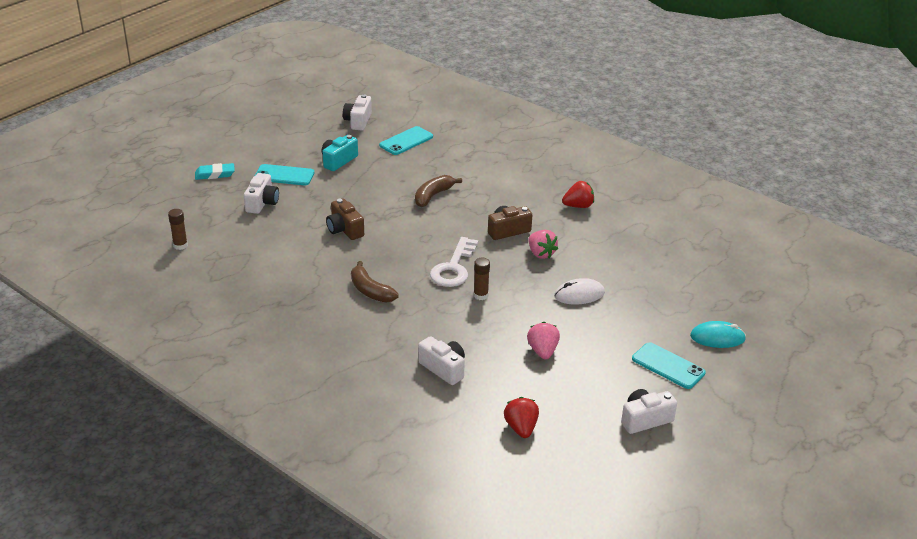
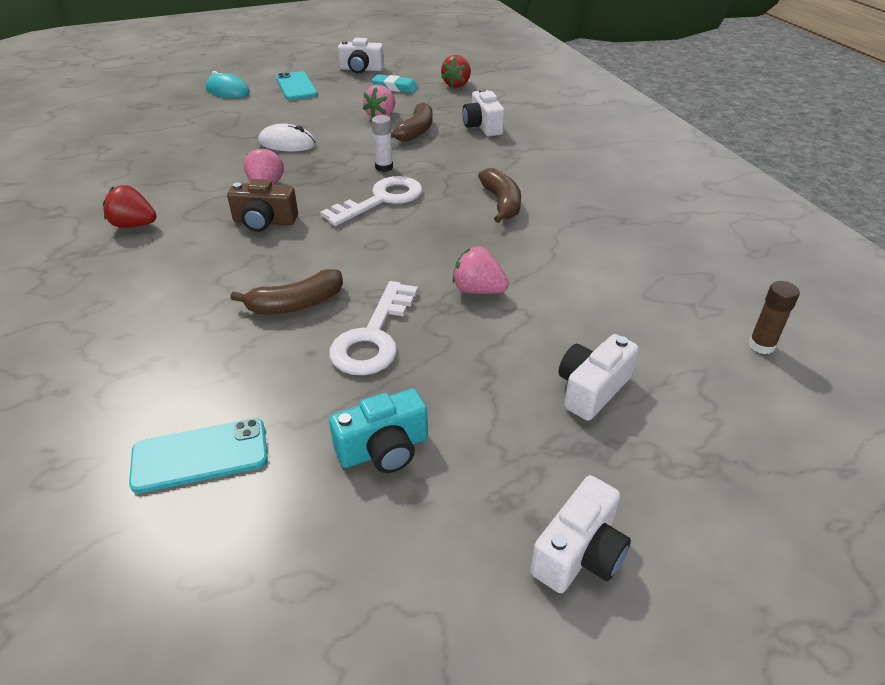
camera: 150 degrees left, 5 degrees up
turquoise eraser [195,163,235,180] -> turquoise eraser moved to [371,74,418,93]
turquoise phone [255,164,314,185] -> none
brown camera [326,199,364,240] -> pink strawberry [453,246,509,294]
white camera [343,94,372,130] -> white camera moved to [530,475,631,593]
brown glue stick [474,258,490,300] -> white glue stick [372,115,393,172]
none -> white key [329,281,418,375]
none -> brown banana [391,102,432,142]

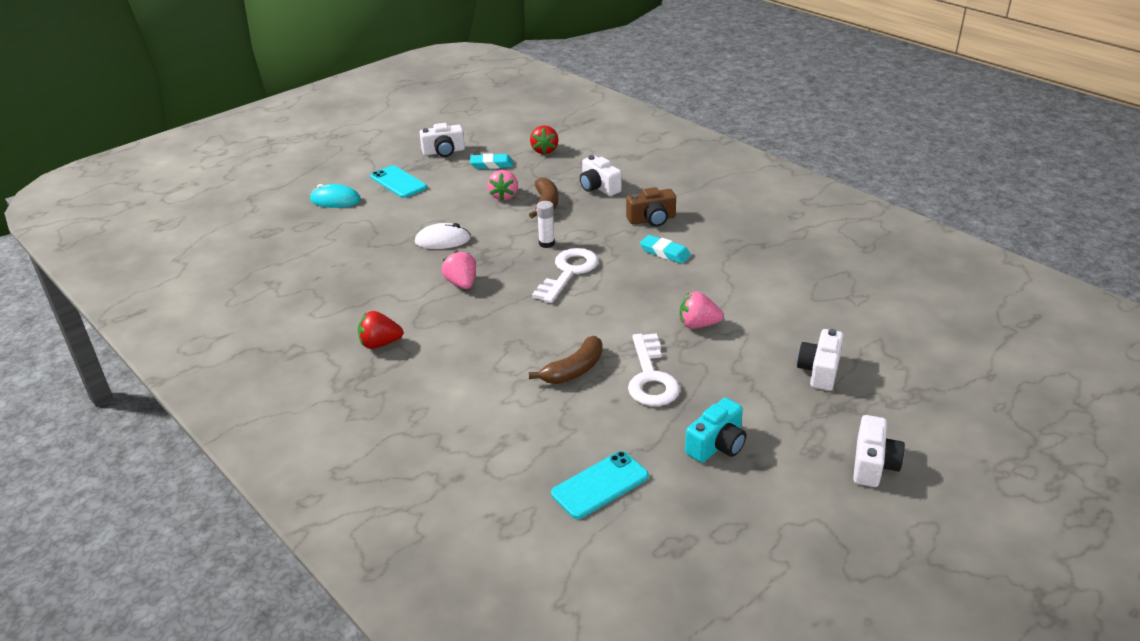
camera: 20 degrees left, 5 degrees down
brown camera [227,179,298,232] -> brown camera moved to [626,187,676,227]
brown banana [478,168,521,223] -> turquoise eraser [640,235,691,264]
brown glue stick [749,281,800,354] -> none

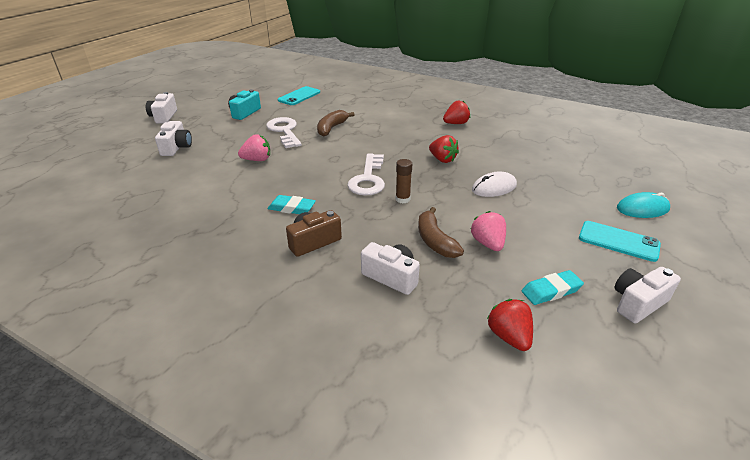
camera: 160 degrees right, 0 degrees up
pink strawberry [442,251,476,289] -> red strawberry [429,135,459,163]
white glue stick [537,201,555,248] -> brown glue stick [396,159,412,203]

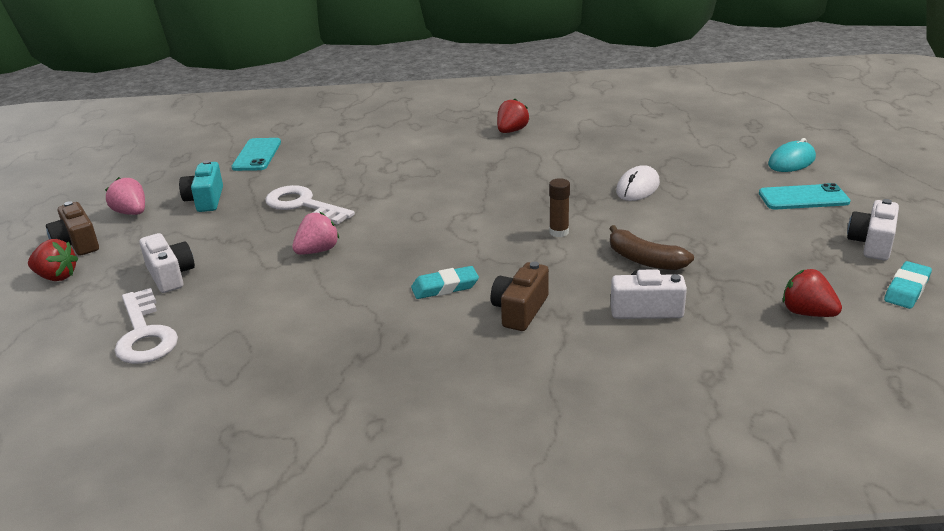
camera: 30 degrees left, 5 degrees down
white camera [146,92,177,123] -> brown camera [46,201,99,256]
brown banana [317,110,354,137] -> none
white key [347,153,385,196] -> white key moved to [114,288,178,364]
red strawberry [429,135,459,163] -> red strawberry moved to [28,239,78,281]
pink strawberry [471,211,506,251] -> pink strawberry moved to [105,177,145,215]
turquoise eraser [522,270,584,305] -> turquoise eraser moved to [884,261,932,309]

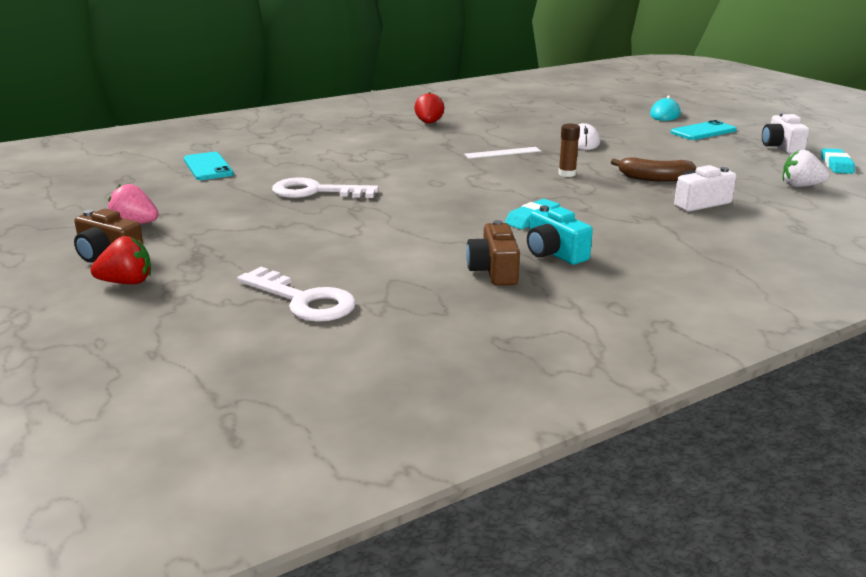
camera: 30 degrees left, 5 degrees down
white camera [139,233,195,293] -> none
turquoise camera [179,160,223,212] -> turquoise camera moved to [527,205,593,265]
pink strawberry [292,212,340,255] -> none
brown camera [491,262,549,331] -> brown camera moved to [466,220,520,286]
red strawberry [783,269,842,317] -> white strawberry [783,150,830,187]
none -> white ruler [464,147,541,159]

